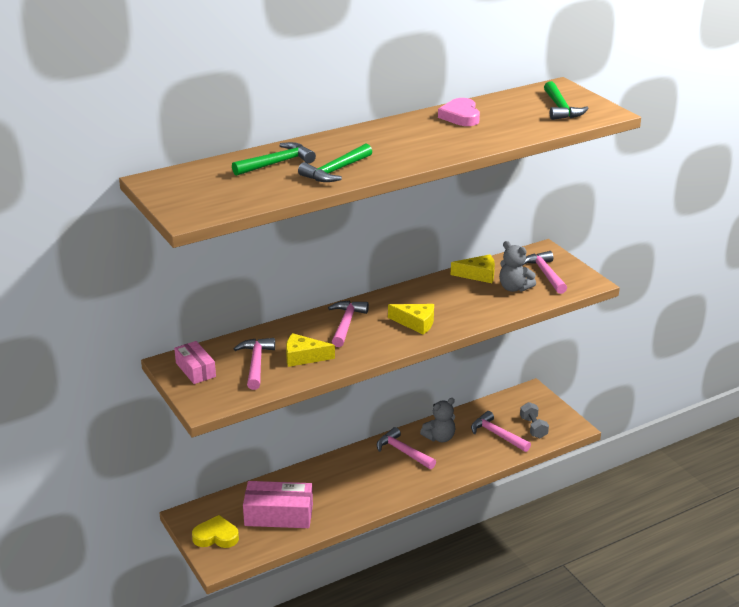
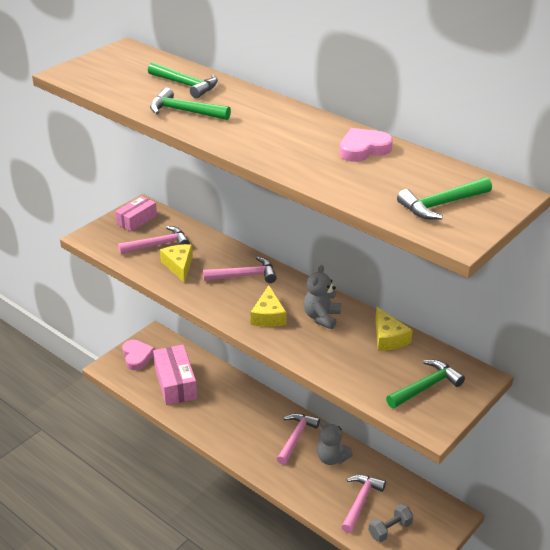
camera: 70 degrees right, 5 degrees up
yellow heart [192,515,239,548] -> pink heart [122,340,155,370]
grey teddy bear [499,241,536,292] -> grey teddy bear moved to [304,265,341,329]
pink hammer [522,251,567,294] -> green hammer [386,360,465,408]

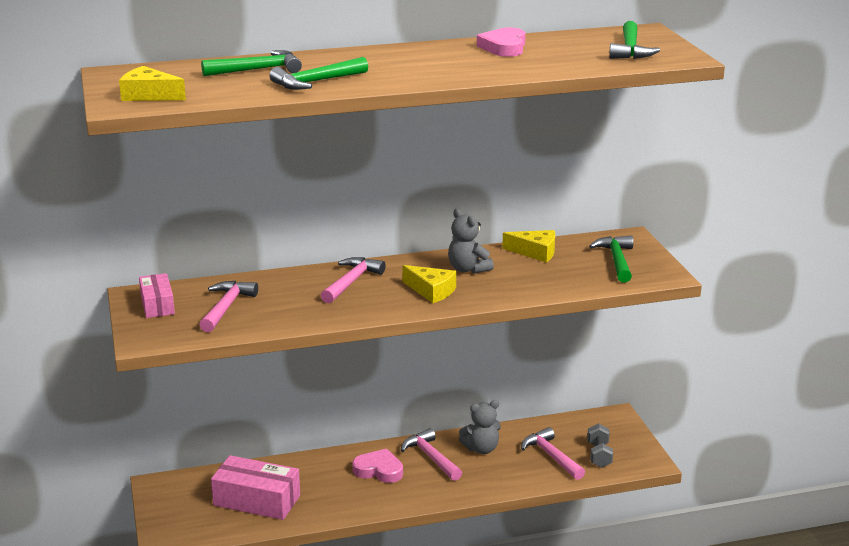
camera: 55 degrees left, 10 degrees down
pink heart [122,340,155,370] -> pink heart moved to [352,449,403,483]
yellow cheese [160,244,193,283] -> yellow cheese moved to [119,66,186,101]

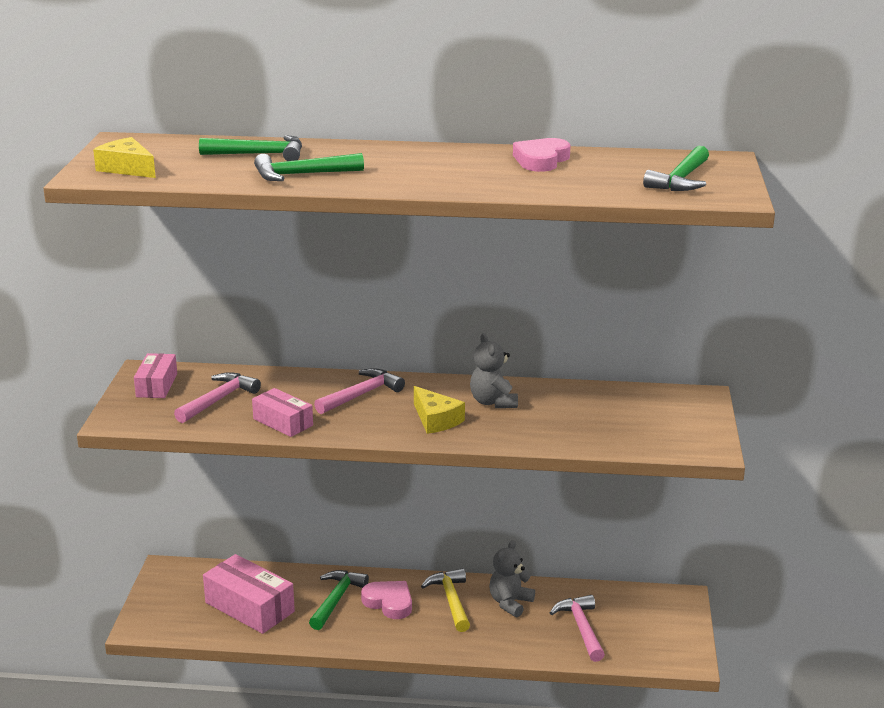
camera: 20 degrees right, 0 degrees up
pink hammer [401,428,462,481] -> yellow hammer [421,568,470,632]
grey teddy bear [459,400,501,454] -> grey teddy bear turned 120 degrees clockwise [489,540,535,617]
yellow cheese [502,230,555,263] -> none
grey dumbbell [587,423,613,468] -> none
green hammer [589,236,633,283] -> green hammer moved to [309,570,369,630]
none -> pink box [252,388,313,437]

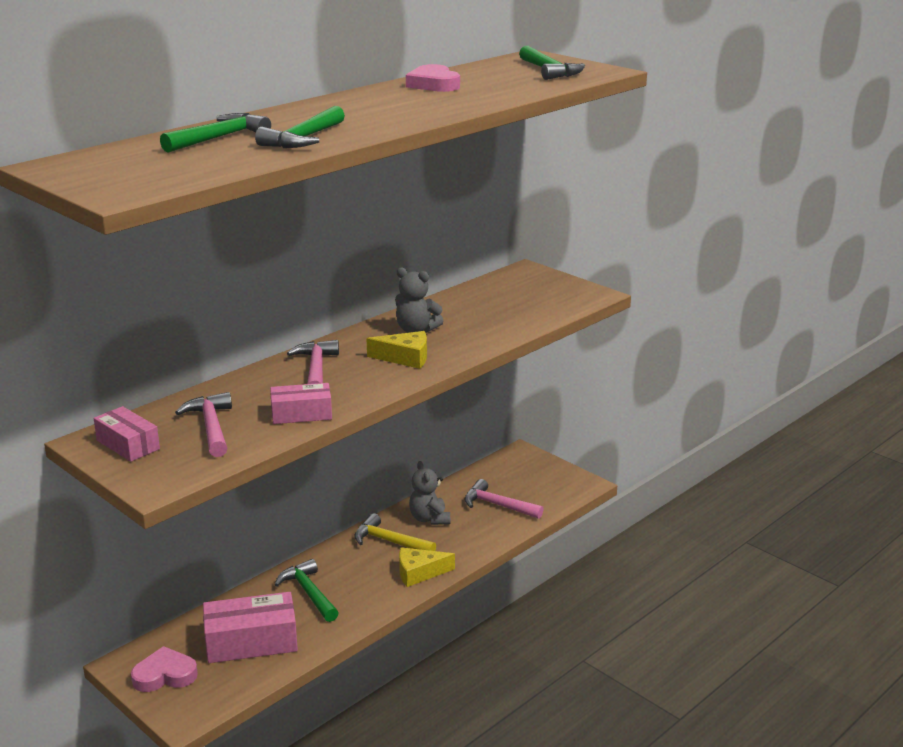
camera: 50 degrees left, 0 degrees up
yellow cheese [93,137,156,178] -> yellow cheese moved to [399,547,455,587]
pink heart [361,581,412,619] -> pink heart moved to [131,646,198,692]

